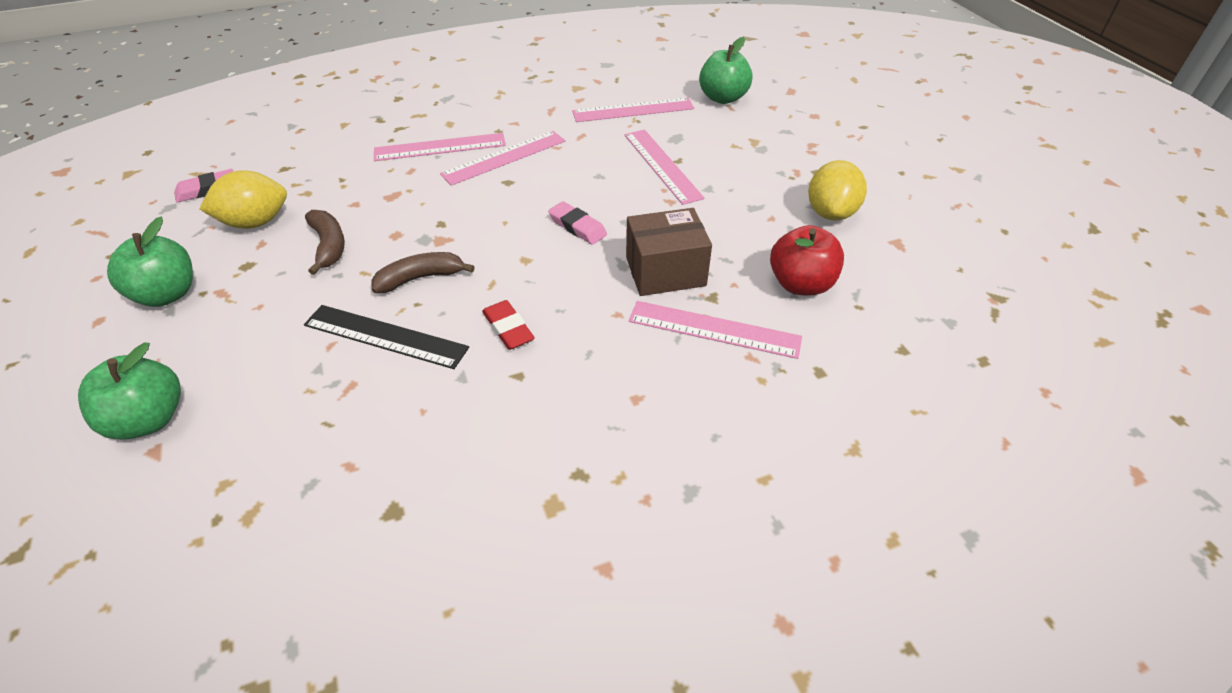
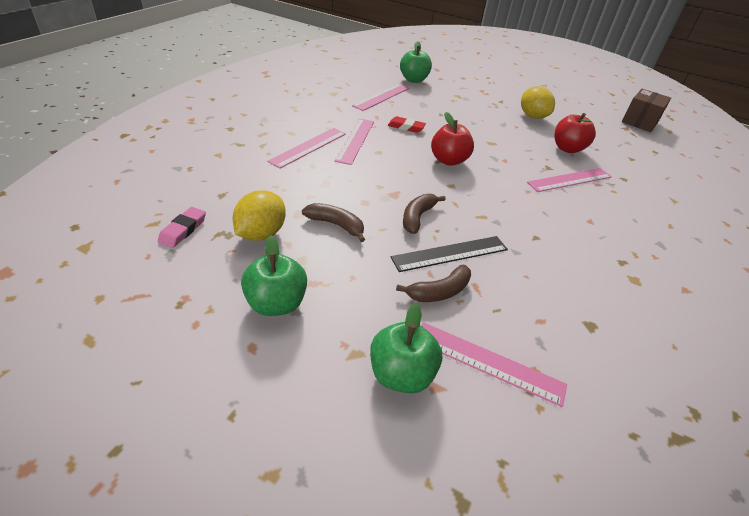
camera: 45 degrees left, 5 degrees down
red eraser [482,300,535,350] -> red eraser moved to [387,116,426,133]
pink eraser [548,201,607,245] -> red apple [431,112,474,166]
pink ruler [625,130,704,205] -> pink ruler moved to [421,322,567,407]
brown box [626,208,712,296] -> brown box moved to [622,89,671,132]
none -> brown banana [396,265,471,302]

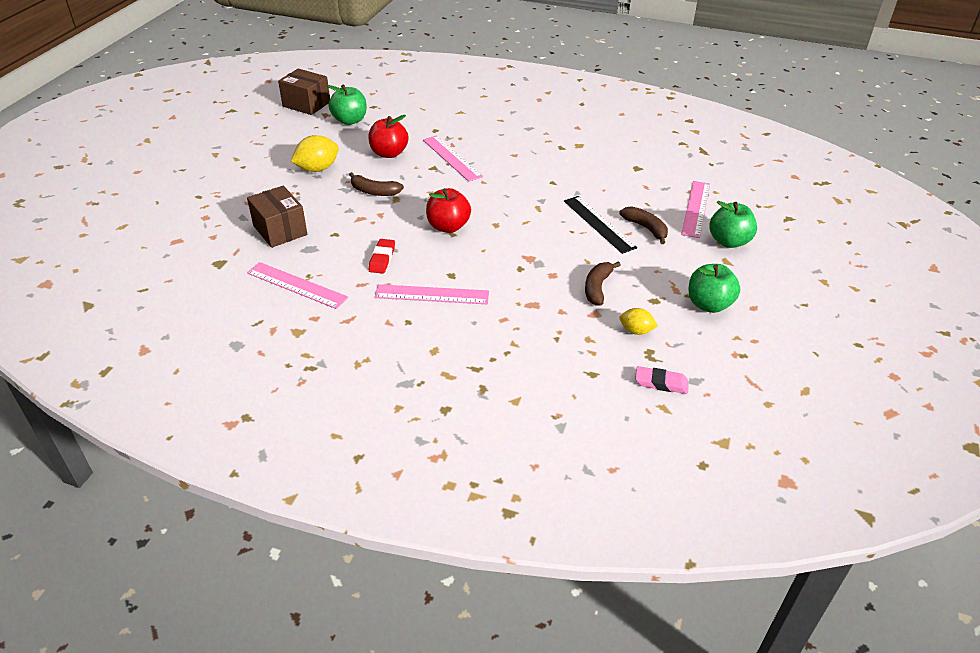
camera: 95 degrees left, 0 degrees up
yellow lemon [233,190,286,241] -> yellow lemon [619,308,658,335], size x0.60
pink ruler [267,128,346,169] -> none
green apple [400,41,432,83] -> green apple moved to [327,85,367,125]
brown banana [403,193,446,234] -> brown banana moved to [349,172,404,196]
none -> brown box [247,186,307,248]

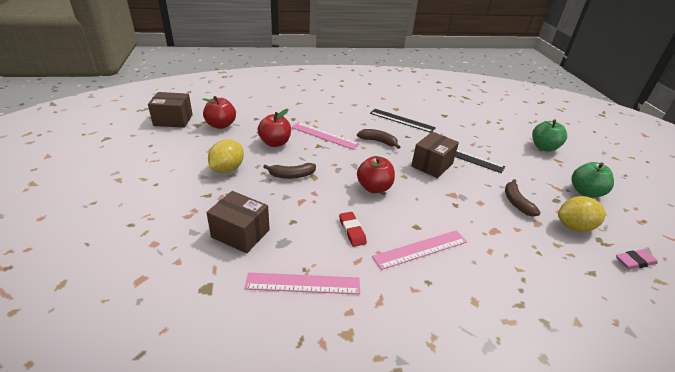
camera: 30 degrees left, 5 degrees down
green apple [327,85,367,125] -> red apple [202,96,236,129]
brown banana [619,206,668,244] -> brown banana moved to [357,129,400,149]
yellow lemon [619,308,658,335] -> yellow lemon [558,196,606,232], size x1.68
pink ruler [681,181,710,238] -> none
none -> black ruler [370,109,436,133]
none -> brown box [411,132,459,178]

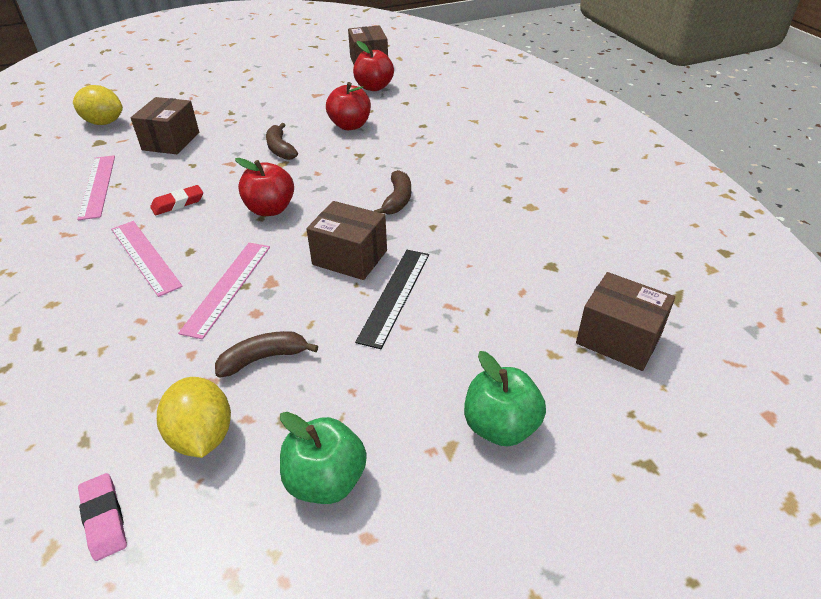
camera: 80 degrees right, 5 degrees up
yellow lemon [208,139,244,173] -> yellow lemon moved to [73,85,123,125]
pink ruler [291,122,360,150] -> pink ruler moved to [178,243,270,339]
black ruler [370,109,436,133] -> none
none -> brown box [576,272,675,371]

